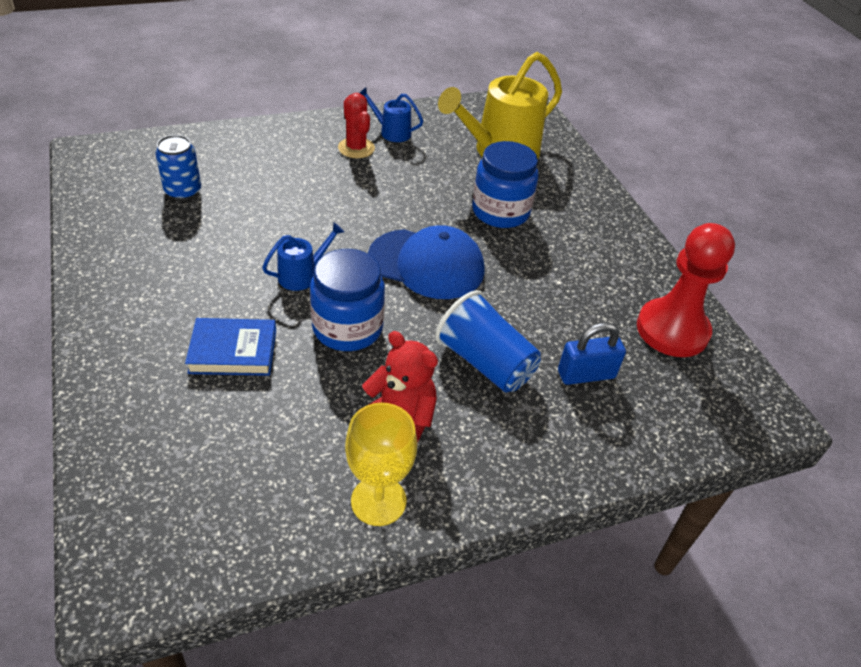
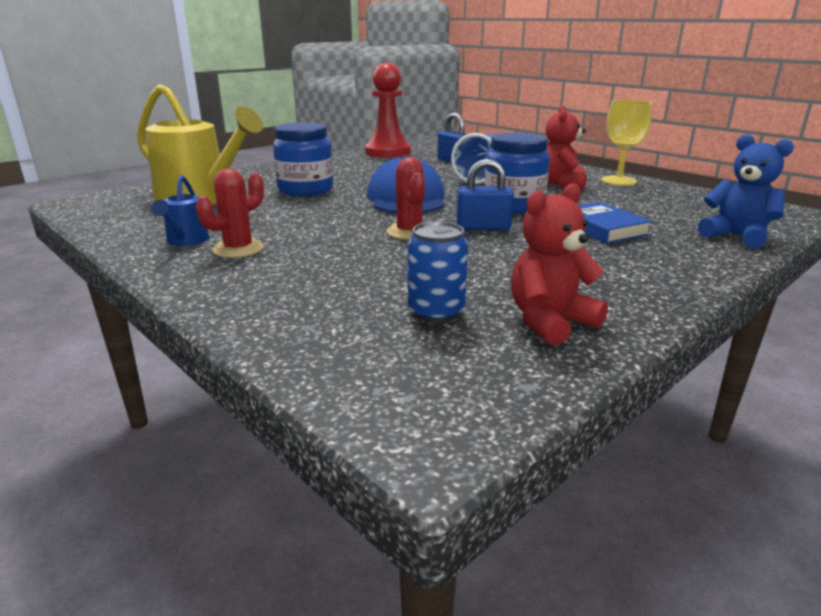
camera: 110 degrees left, 20 degrees down
blue watering can [262,222,344,291] -> blue padlock [456,159,514,230]
none -> red cactus [387,157,425,240]
none -> red teddy bear [511,183,608,346]
none -> blue teddy bear [698,134,794,249]

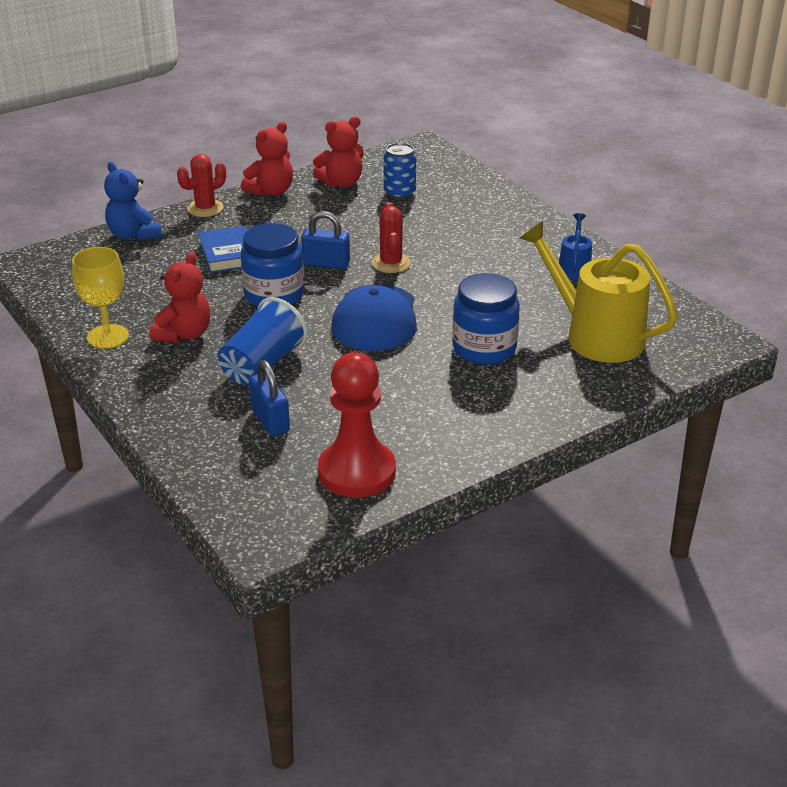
camera: 170 degrees left, 10 degrees up
red cactus [196,168,264,258] -> red cactus moved to [177,154,226,217]
none -> red teddy bear [241,122,293,196]

